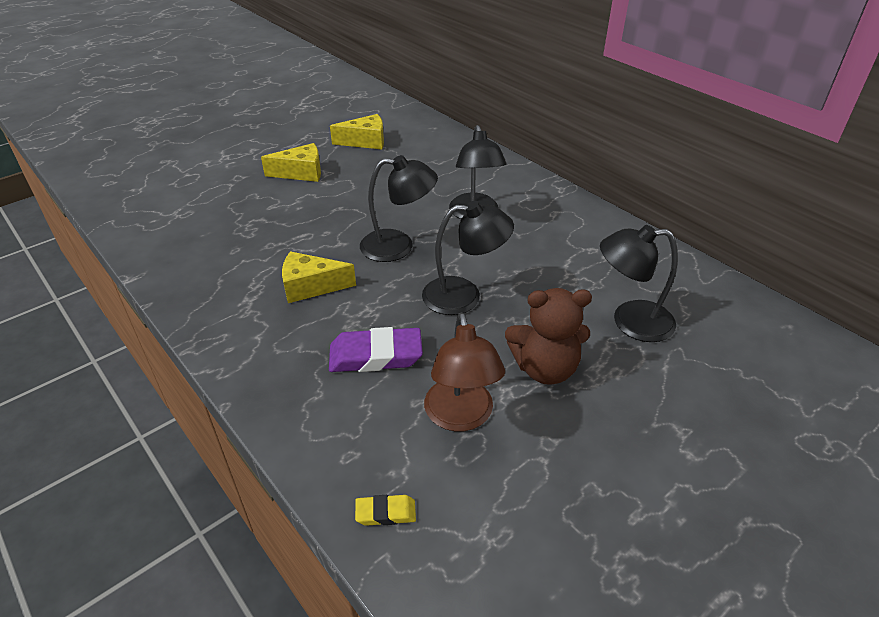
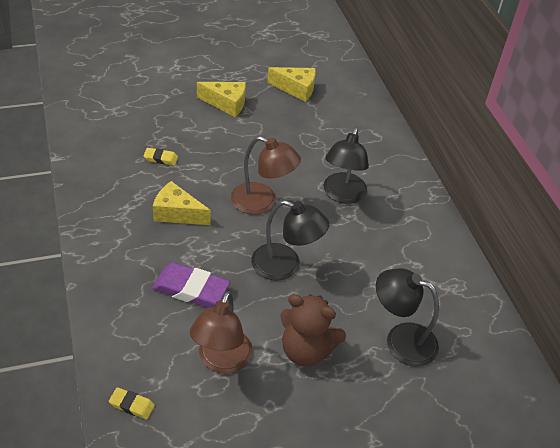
camera: 20 degrees right, 5 degrees up
black lamp [360,155,438,262] -> brown lamp [231,136,301,215]
none -> yellow eraser [144,148,178,165]

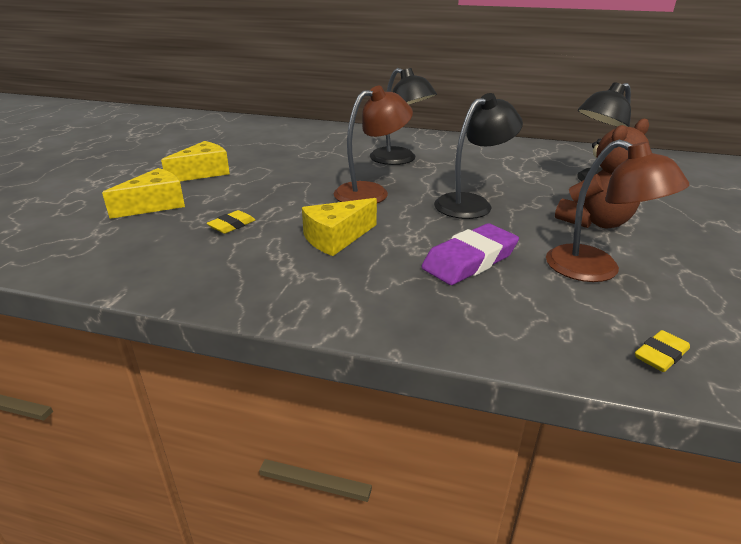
camera: 55 degrees left, 15 degrees down
yellow cheese [267,67,316,102] -> yellow cheese moved to [102,168,185,219]

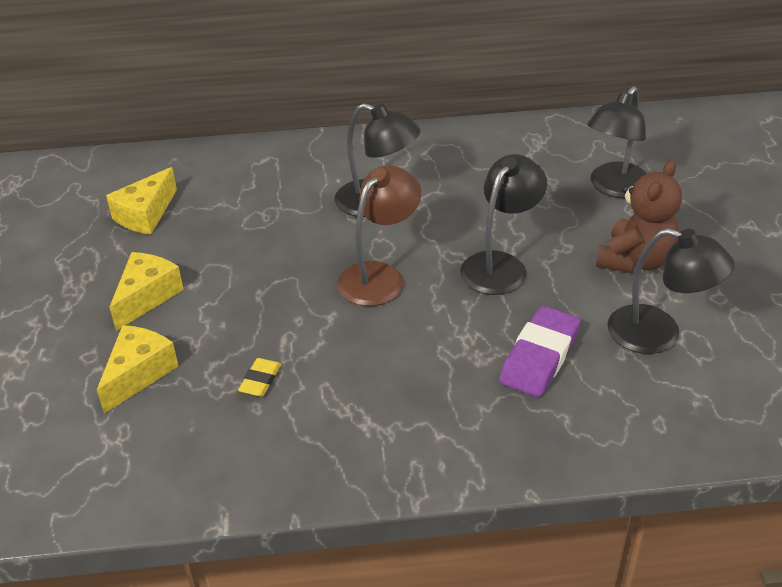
camera: 20 degrees left, 10 degrees up
yellow cheese [302,198,377,256] -> yellow cheese moved to [106,167,177,235]
brown lamp [546,140,690,282] -> black lamp [607,228,734,354]
yellow eraser [635,330,690,372] -> none

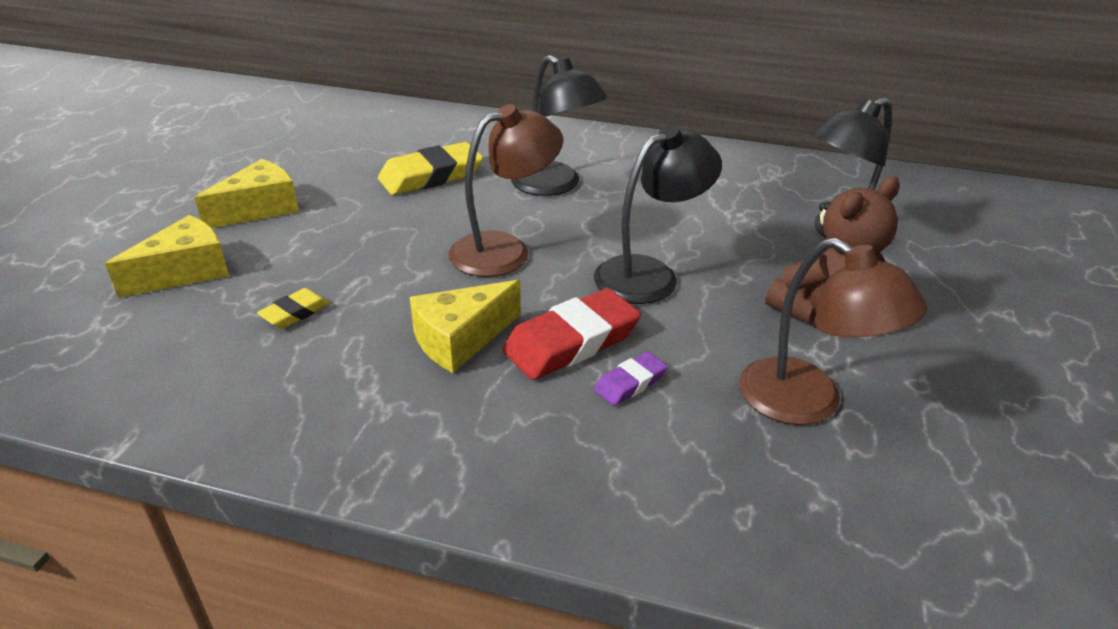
camera: 20 degrees right, 5 degrees down
yellow cheese [106,167,177,235] -> yellow cheese moved to [410,280,521,373]
purple eraser [499,306,581,397] -> purple eraser [594,352,667,406], size x0.51
black lamp [607,228,734,354] -> brown lamp [739,238,928,425]
none -> yellow eraser [378,142,483,195]
none -> red eraser [502,288,641,380]

